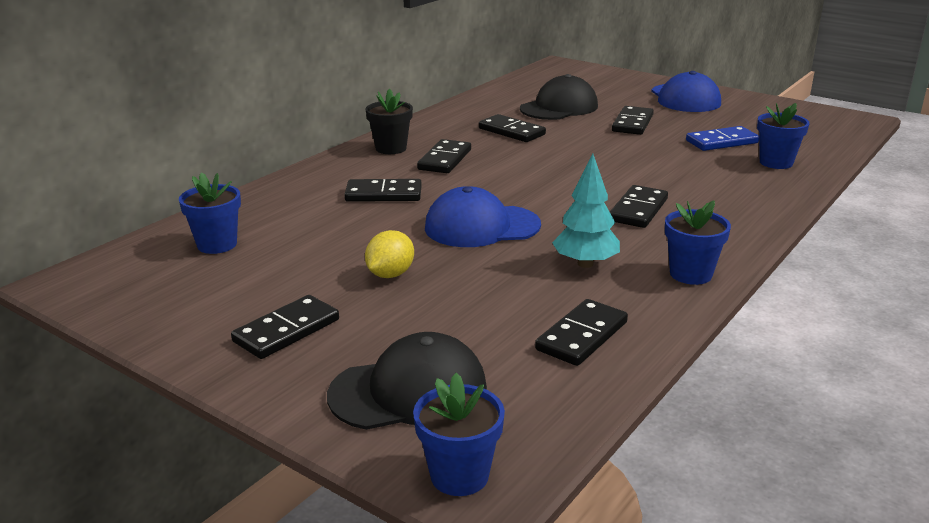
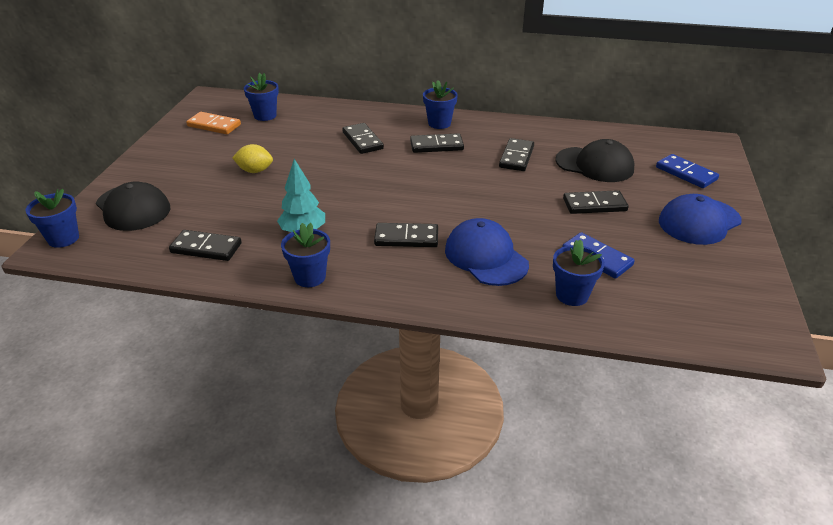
camera: 65 degrees right, 10 degrees up
black domino [231,295,339,359] -> none
black flower pot [366,89,413,154] -> blue flower pot [423,80,458,129]
blue cap [425,186,541,247] -> blue cap moved to [445,218,529,286]
none -> orange domino [186,112,241,134]
none -> blue domino [656,154,719,188]

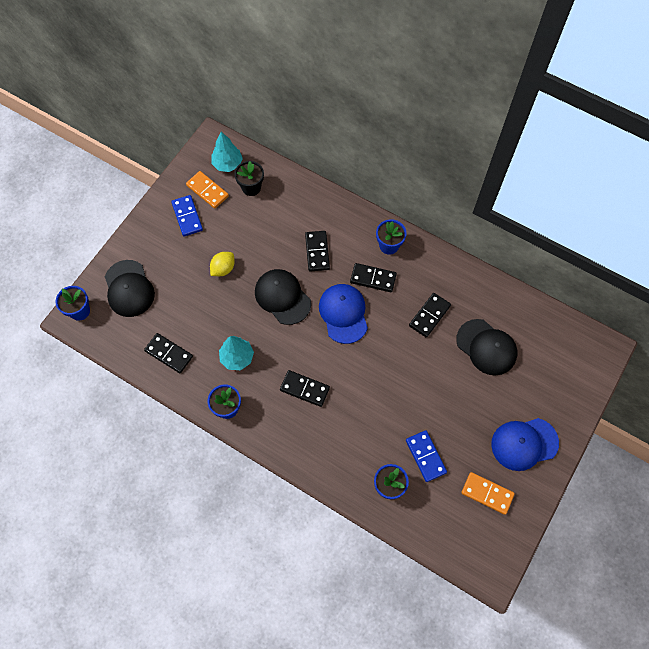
camera: 20 degrees right, 30 degrees up
yellow lemon [232,144,273,173] -> yellow lemon turned 75 degrees counterclockwise [210,252,235,276]
blue flower pot [244,73,279,121] -> black flower pot [234,161,264,196]
blue cap [445,218,529,286] -> blue cap moved to [319,284,368,344]
black domino [563,190,629,214] -> none
blue domino [656,154,719,188] -> blue domino moved to [171,195,203,236]
none -> turquoise tree [211,132,243,172]
none -> black cap [255,269,311,325]
none -> orange domino [461,472,515,515]

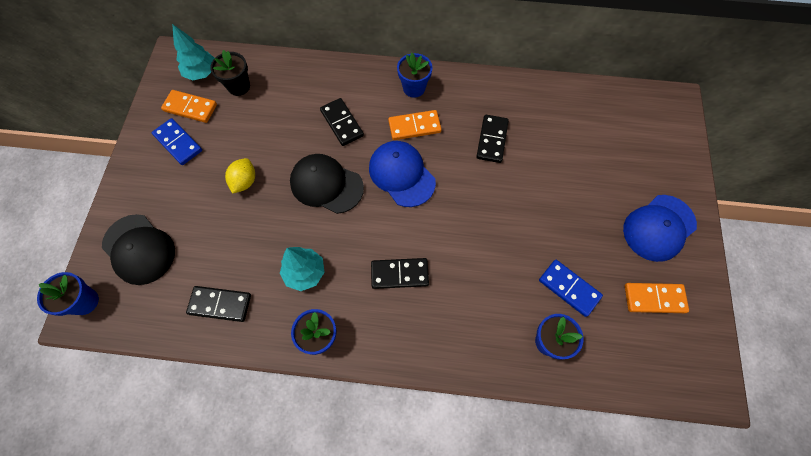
camera: 25 degrees left, 0 degrees up
black domino [350,263,397,292] -> orange domino [388,110,442,140]
black cap [456,319,517,376] -> none

